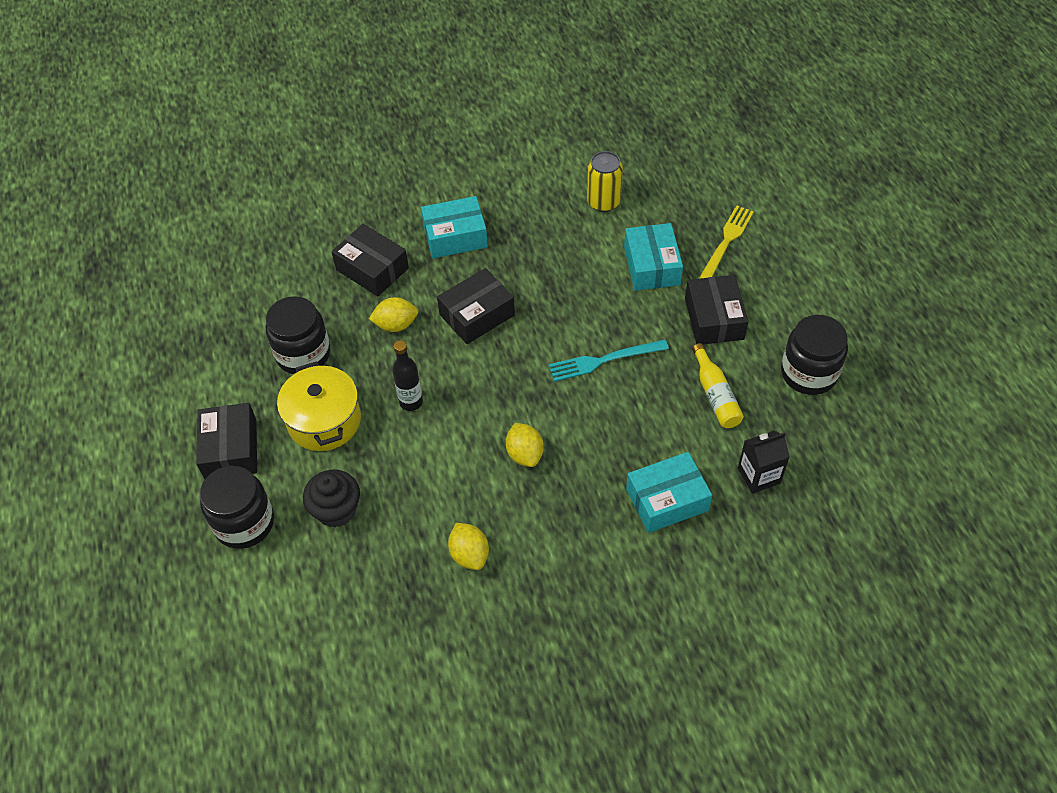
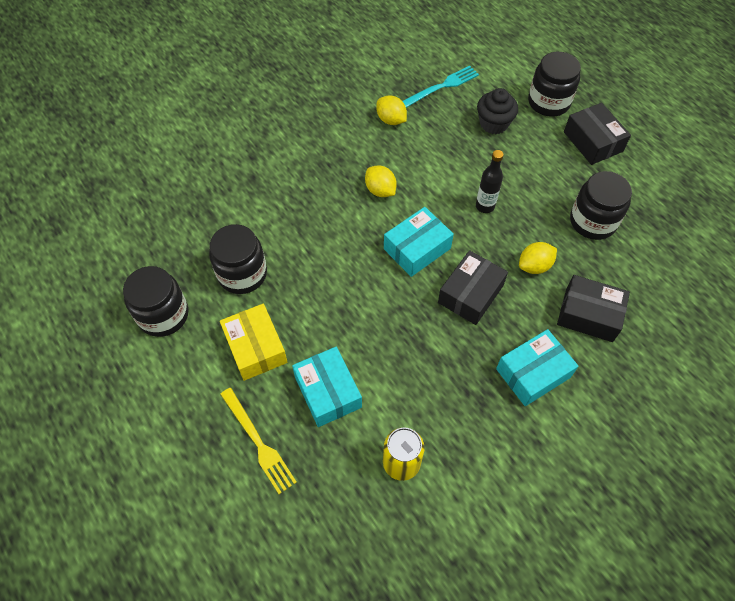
camera: 160 degrees right, 5 degrees up
yellow pot [277,361,361,451] -> none
turquoise fork [549,339,669,382] -> turquoise fork moved to [402,66,479,108]
turquoise box [626,452,712,533] -> turquoise box moved to [384,207,454,277]
black box [685,275,749,344] -> yellow box [220,304,288,381]
yellow bottle [692,343,744,428] -> black jar [209,224,267,294]
yellow fork [699,205,754,279] -> yellow fork turned 45 degrees counterclockwise [220,388,297,494]
black carton [738,431,790,494] -> none

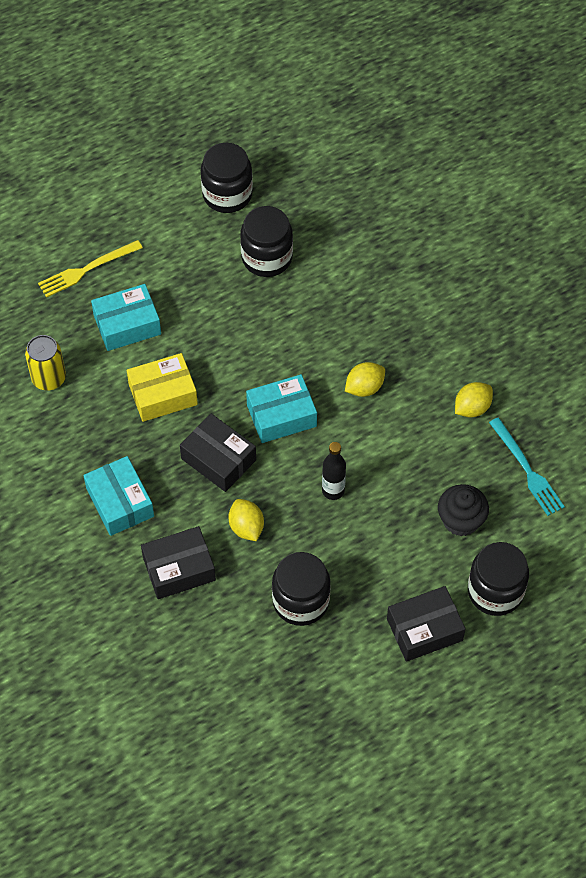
camera: 95 degrees right, 0 degrees up
yellow box [220,304,288,381] -> yellow box moved to [127,353,198,422]
turquoise box [384,207,454,277] -> turquoise box turned 75 degrees counterclockwise [246,374,317,443]
black box [557,275,630,342] -> black box turned 45 degrees clockwise [141,526,216,599]

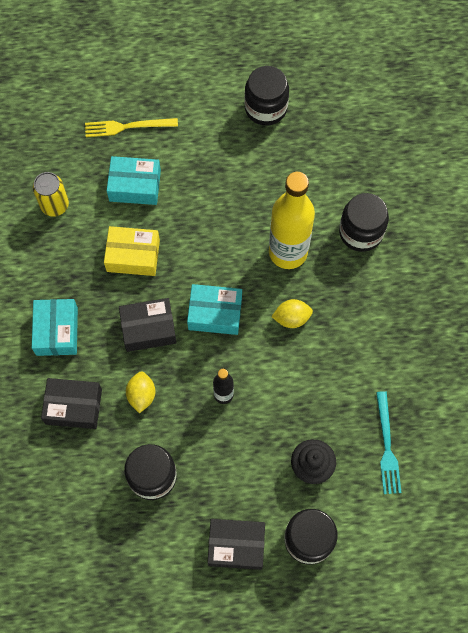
camera: 25 degrees right, 10 degrees up
black box [180,413,256,492] -> black box turned 75 degrees counterclockwise [119,298,177,352]
black jar [240,206,293,277] -> black jar moved to [339,193,389,252]
yellow lemon [455,382,493,418] -> none
none -> yellow bottle [269,172,315,269]

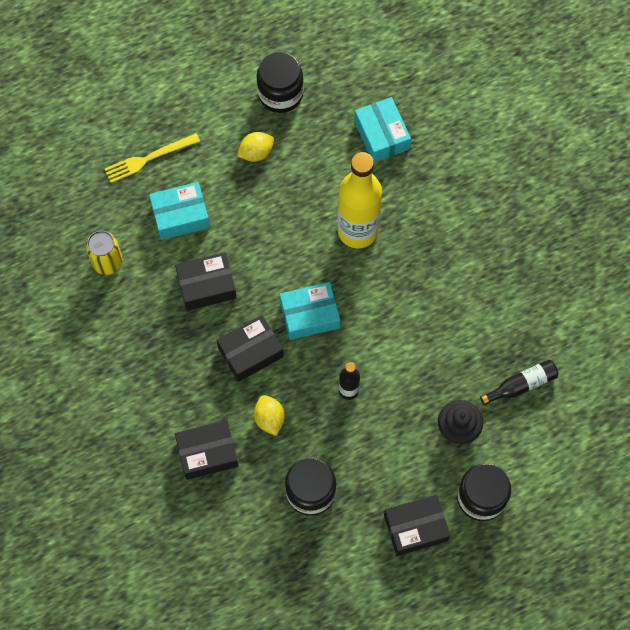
camera: 20 degrees left, 0 degrees up
turquoise box [32,299,78,356] -> turquoise box moved to [354,97,411,162]
yellow box [104,226,160,276] -> black box [175,253,237,311]
yellow lemon [272,299,313,328] -> yellow lemon moved to [237,132,274,162]
black jar [339,193,389,252] -> none
turquoise fork [376,391,401,494] -> black bottle [480,360,558,405]

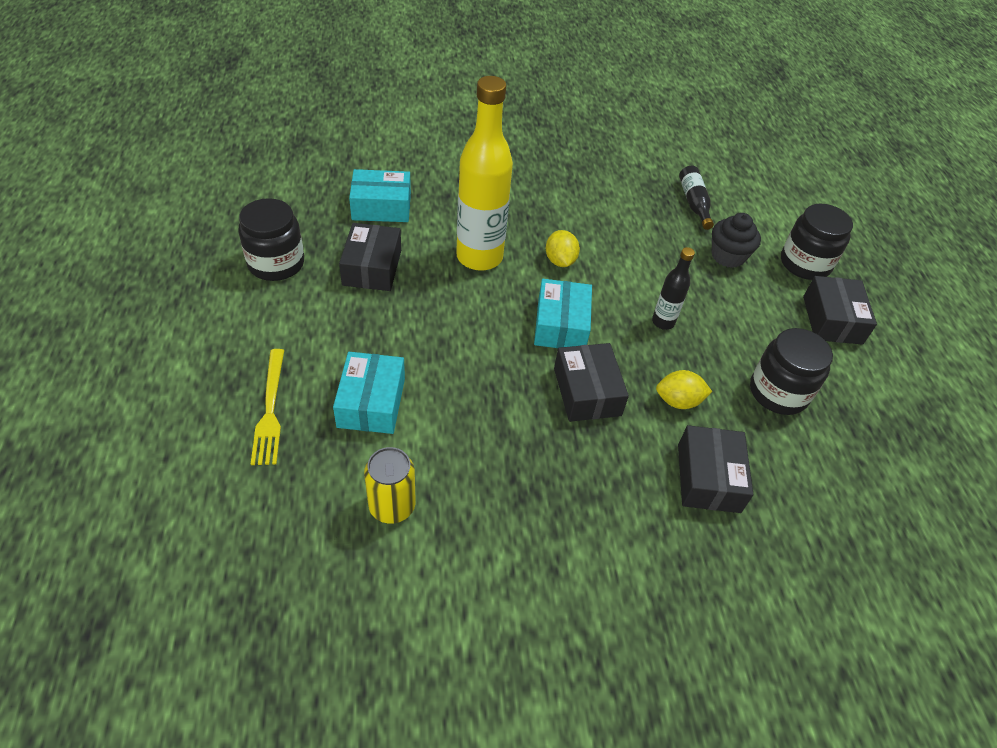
camera: 75 degrees left, 20 degrees down
black box [175,253,237,311] -> black box moved to [339,223,401,291]
yellow lemon [237,132,274,162] -> yellow lemon moved to [546,230,580,267]

